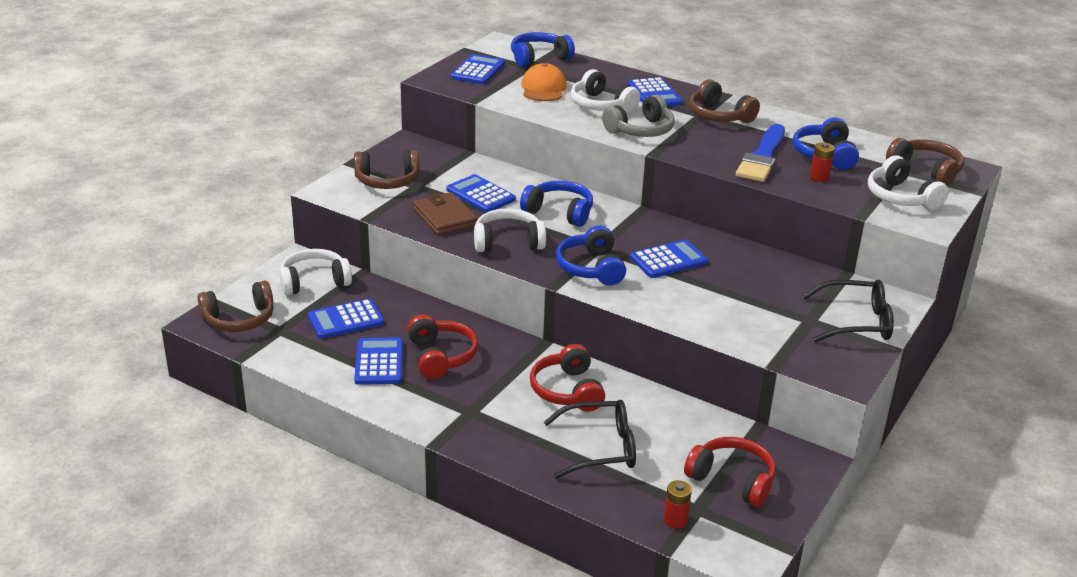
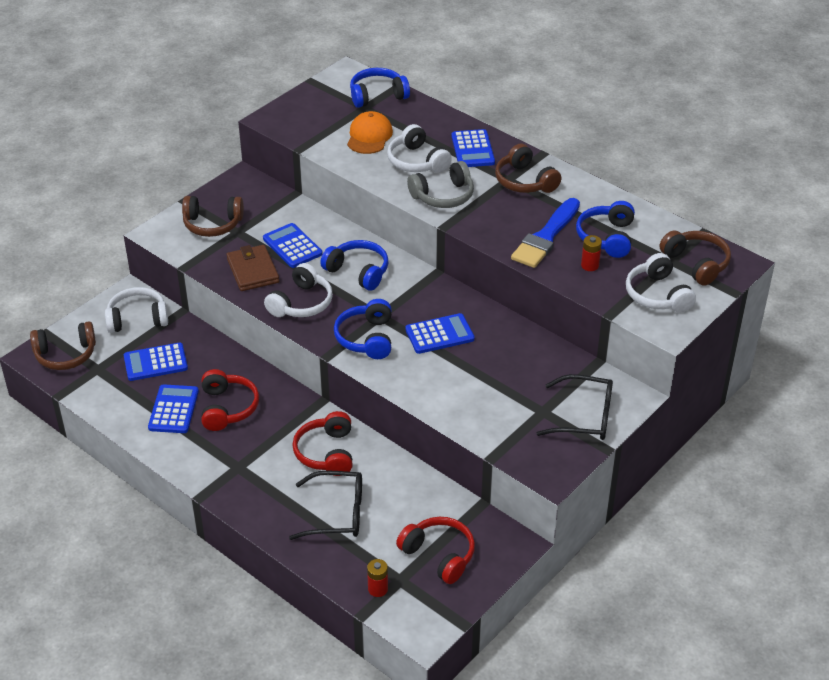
camera: 10 degrees right, 10 degrees up
blue calculator [451,54,504,84] -> none
white headphones [474,208,546,252] -> white headphones turned 120 degrees clockwise [264,263,333,317]

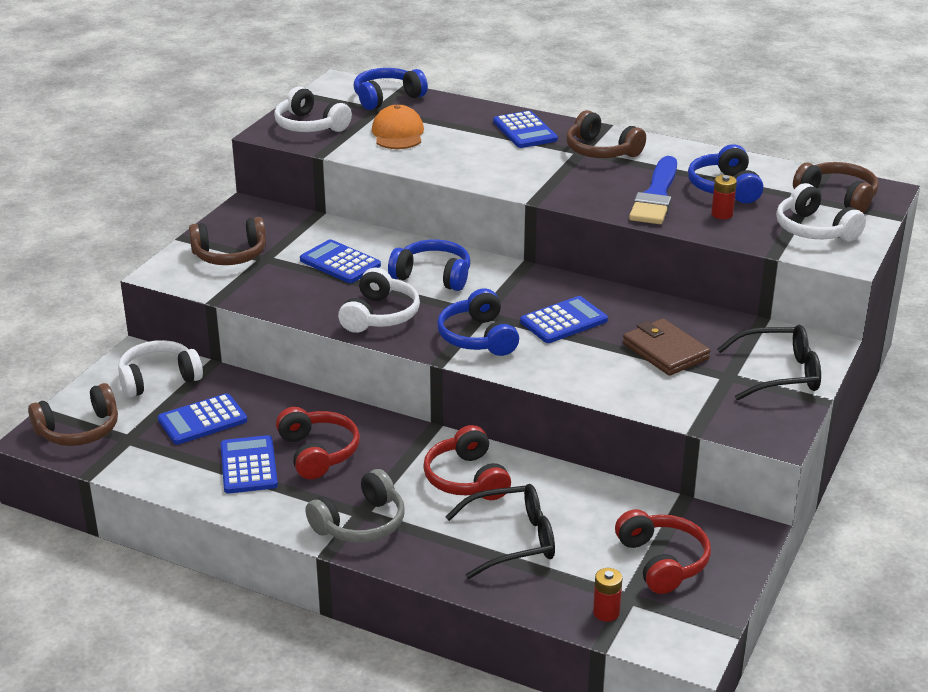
camera: 15 degrees left, 10 degrees down
brown wallet [227,245,279,291] -> brown wallet moved to [623,318,710,376]
white headphones [387,124,452,173] -> white headphones moved to [274,87,352,132]
red headphones [396,517,475,584] -> red headphones turned 45 degrees clockwise [615,509,711,594]
grey headphones [407,161,474,208] -> grey headphones moved to [305,469,404,543]

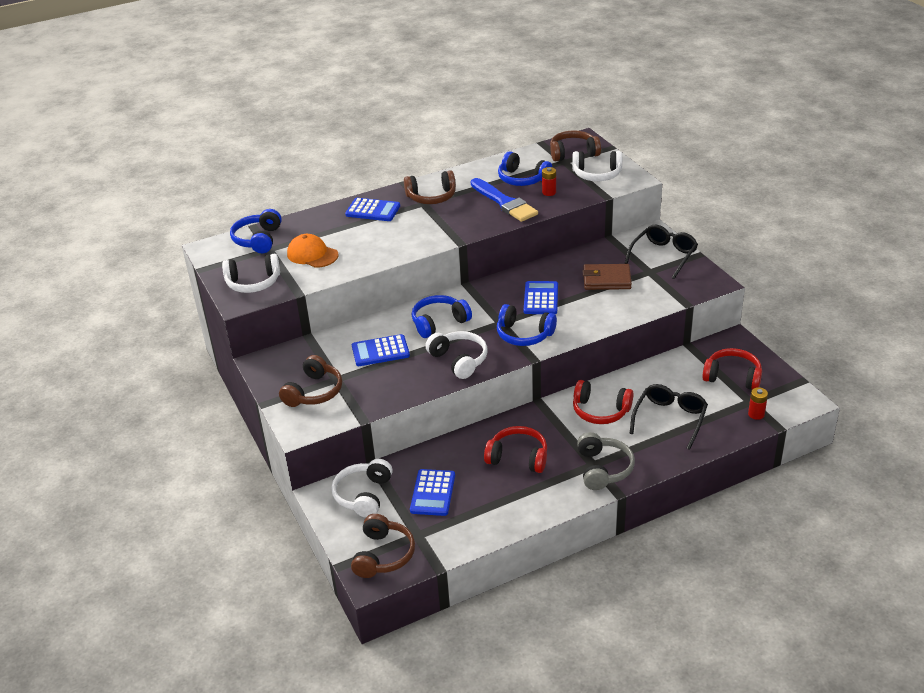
camera: 50 degrees left, 5 degrees up
blue calculator [220,435,278,493] -> none

